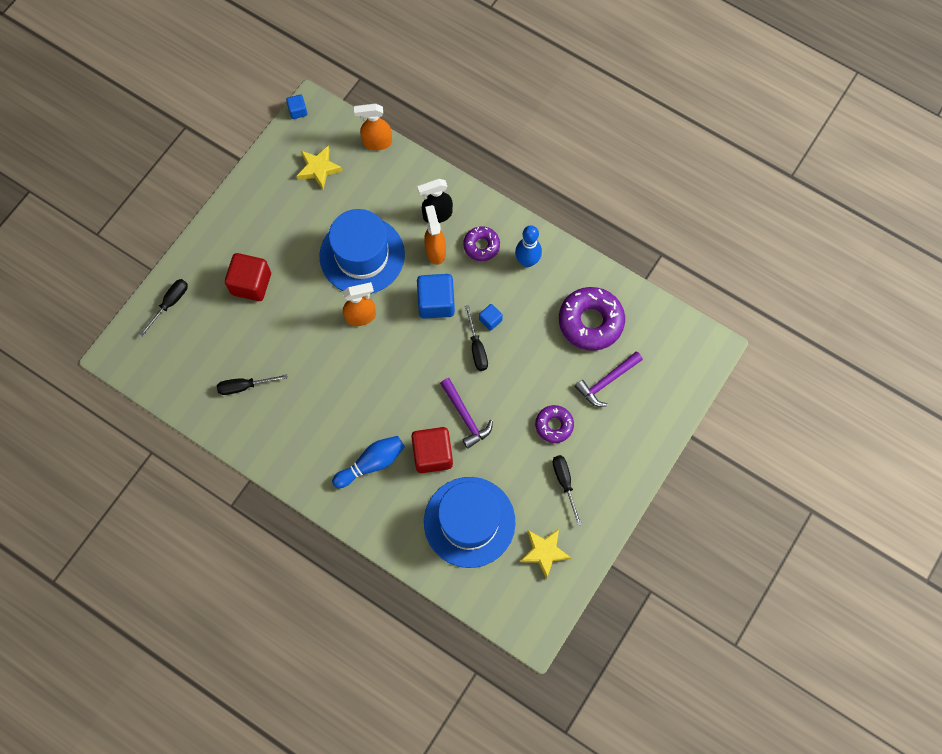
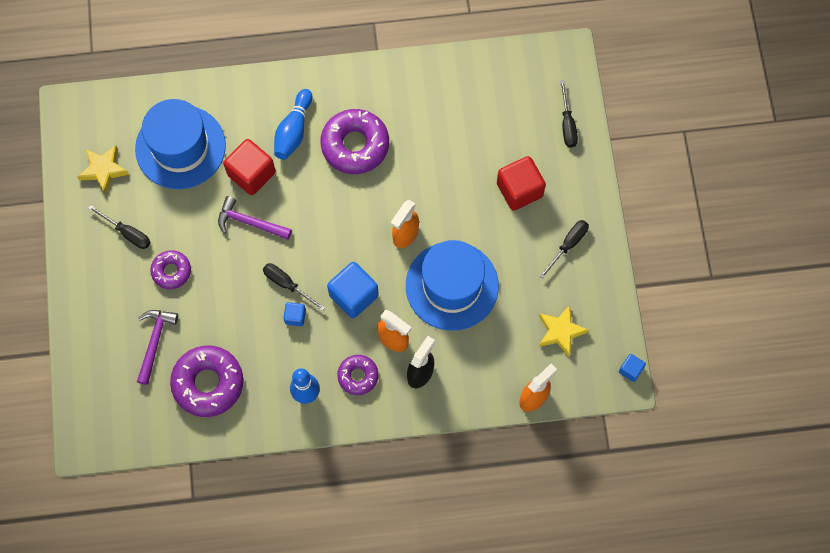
camera: 140 degrees right, 0 degrees up
black screwdriver [217,374,288,395] -> black screwdriver moved to [539,220,589,279]
none -> purple donut [320,109,389,174]

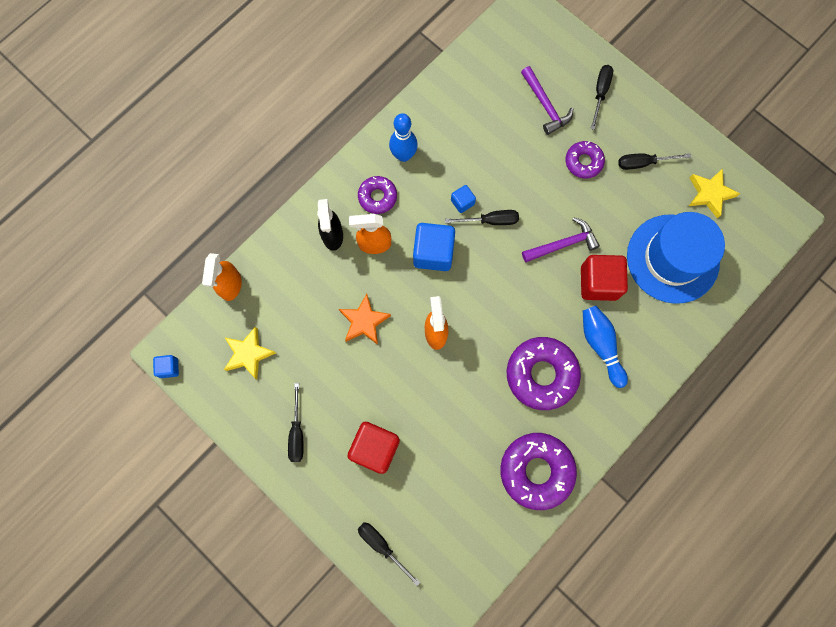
camera: 140 degrees right, 5 degrees up
purple donut [170,346,243,417] -> purple donut moved to [500,433,577,510]
blue hat [406,240,499,331] -> orange star [339,294,391,345]
none -> black screwdriver [591,65,613,130]

